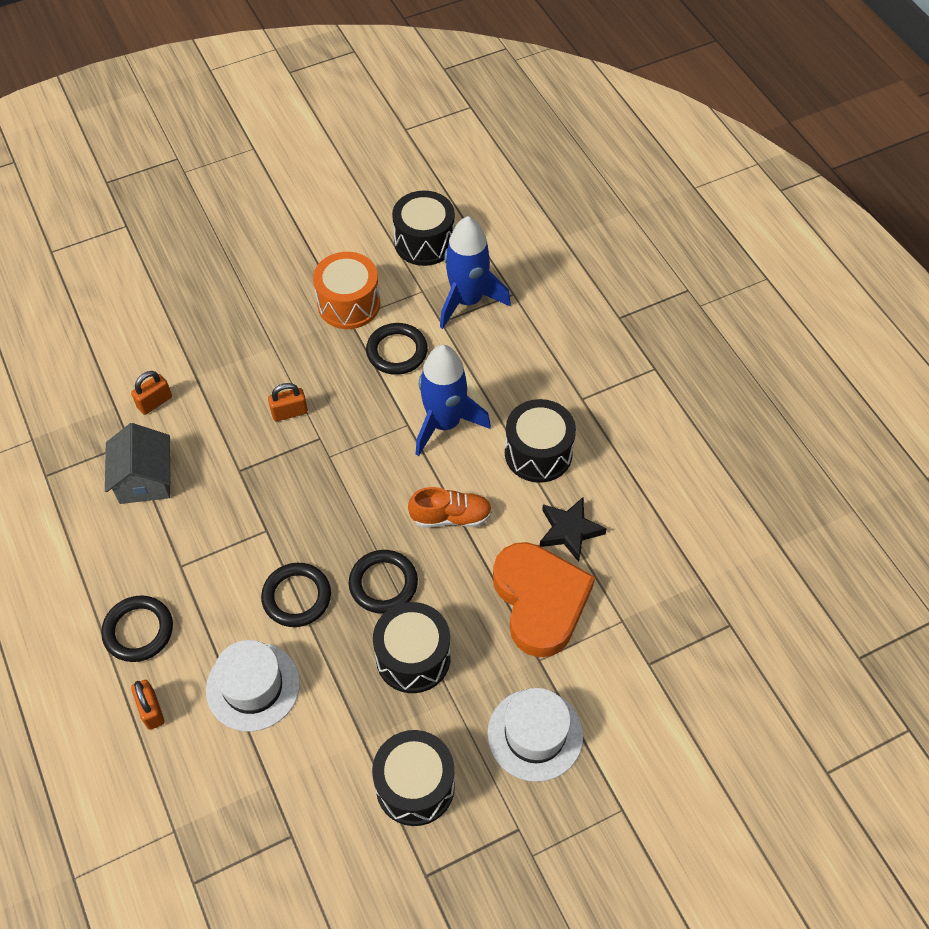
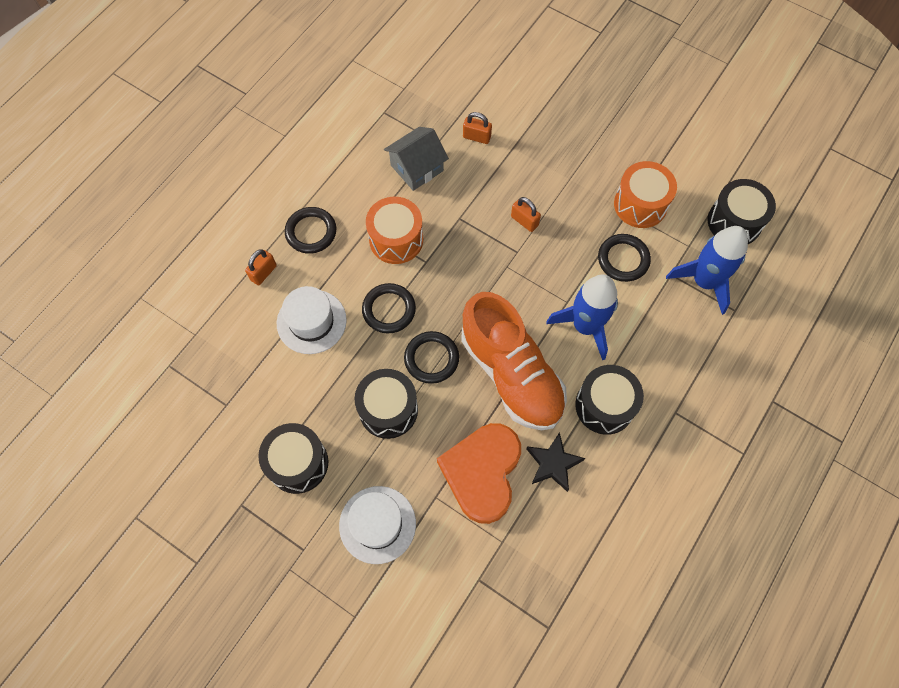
camera: 60 degrees right, 10 degrees up
orange shoe [408,487,492,528] -> orange shoe [461,292,567,430], size x2.09
orange heart [493,542,595,657] -> orange heart turned 150 degrees clockwise [437,423,521,524]
none -> orange drum [366,197,423,264]

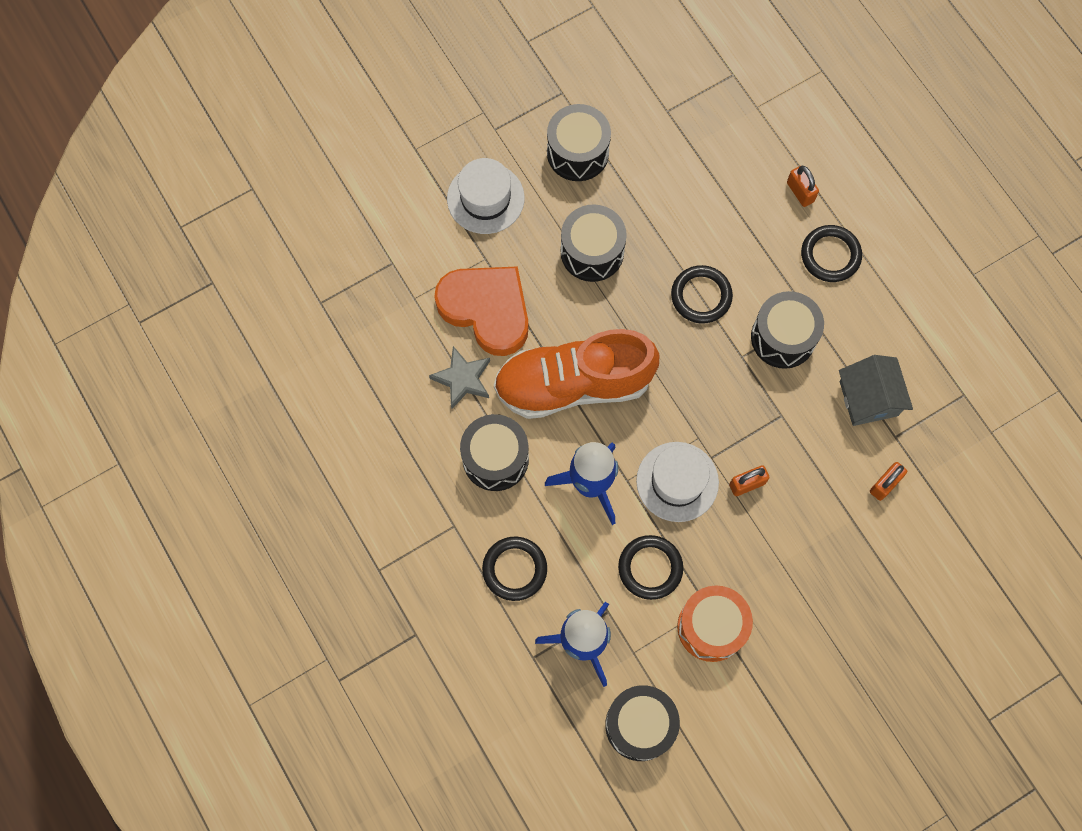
camera: 115 degrees right, 5 degrees up
white hat [277,286,347,354] -> white hat moved to [636,442,719,522]
orange drum [366,197,423,264] -> black drum [751,291,824,369]
black ring [404,331,459,384] -> black ring moved to [482,536,547,601]
black star [526,432,585,492] -> grey star [429,346,490,409]

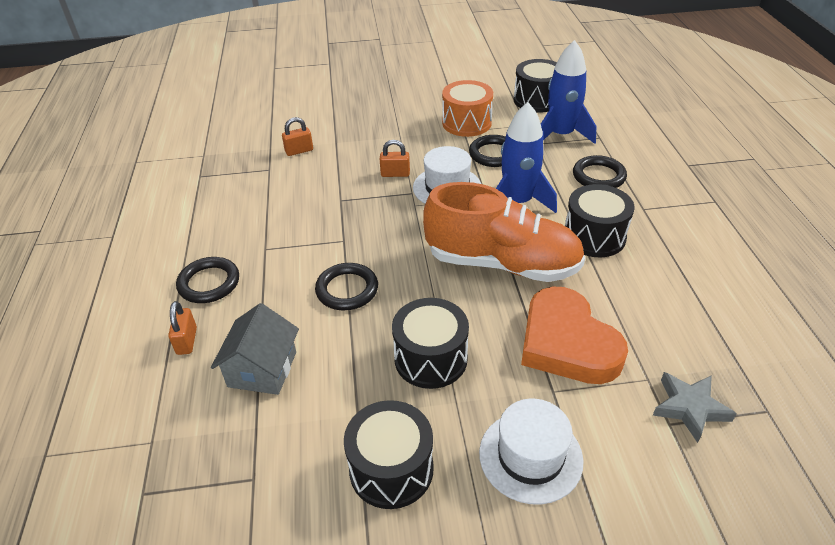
camera: 155 degrees left, 30 degrees down
grey star [429,346,490,409] -> grey star moved to [653,372,737,443]
black drum [751,291,824,369] -> none
grey house [839,355,913,426] -> grey house moved to [211,303,299,395]

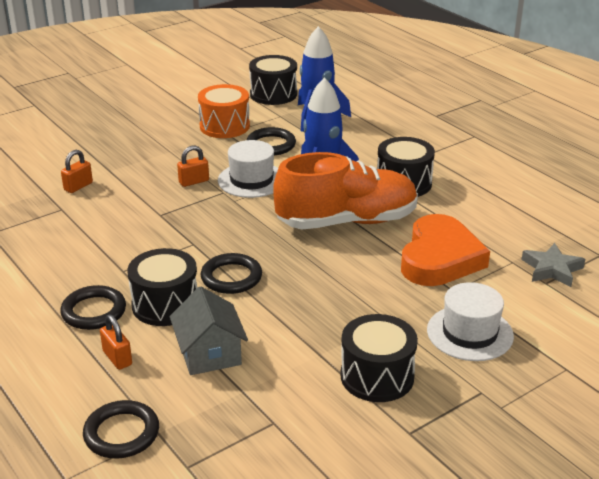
camera: 30 degrees left, 10 degrees down
black drum [392,298,469,389] -> black drum moved to [127,248,198,326]
orange heart [521,287,628,384] -> orange heart turned 105 degrees counterclockwise [401,214,490,286]
black ring [573,155,627,188] -> black ring moved to [83,400,159,459]

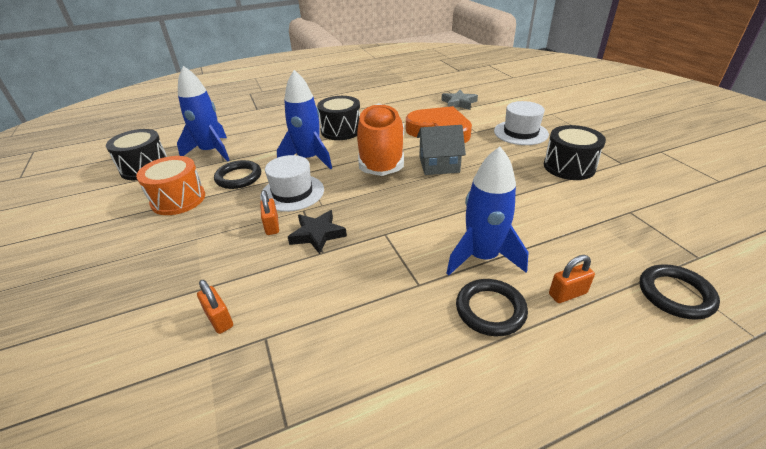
camera: 75 degrees left, 5 degrees up
black drum [127,248,198,326] -> blue rocket [447,146,528,275]
grey house [170,286,248,375] -> grey house moved to [417,125,466,175]
black ring [201,253,262,294] -> none
none -> black star [288,210,347,254]

